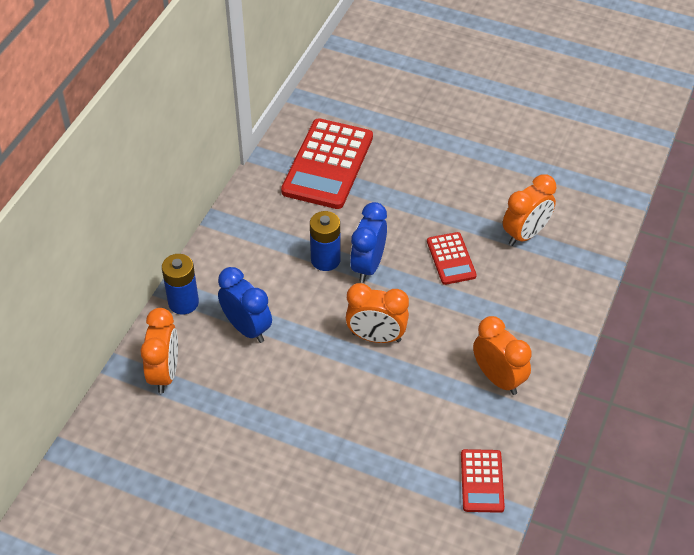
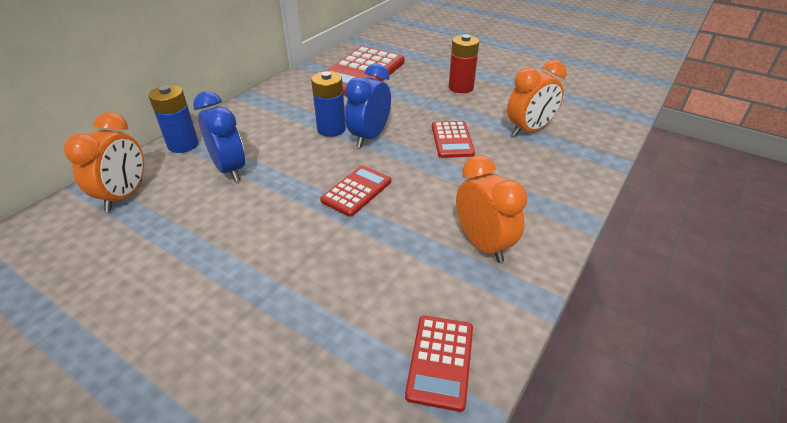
camera: 10 degrees right, 10 degrees down
orange clock [346,283,409,343] -> red calculator [320,165,391,217]
none -> red battery [449,34,479,93]

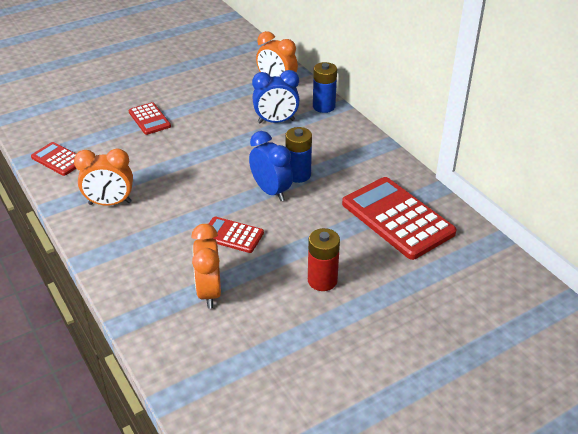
camera: 115 degrees right, 0 degrees up
red calculator [320,165,391,217] -> red calculator moved to [129,102,171,135]

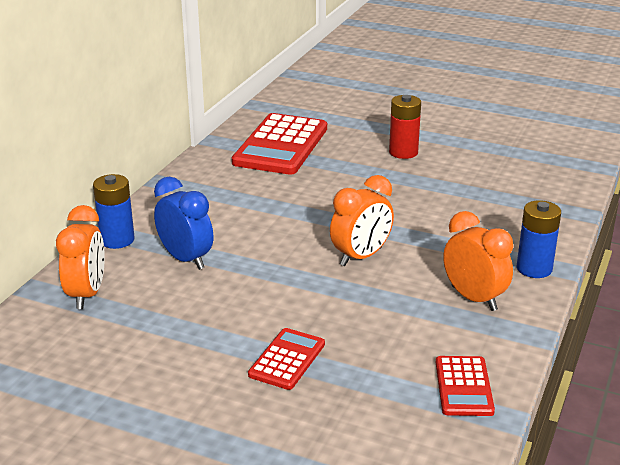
camera: 125 degrees left, 10 degrees down
orange clock [191,224,221,309] -> orange clock moved to [330,175,394,266]
red calculator [209,217,264,253] -> none
blue clock [249,131,293,201] -> none
blue battery [285,127,312,183] -> blue battery moved to [516,200,561,278]

